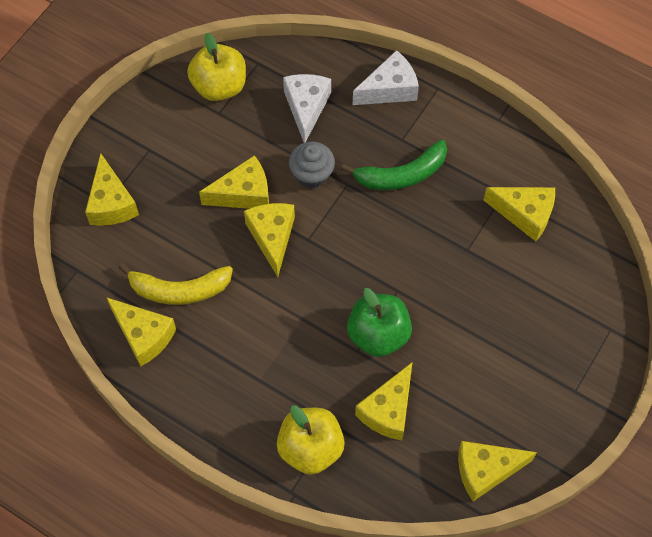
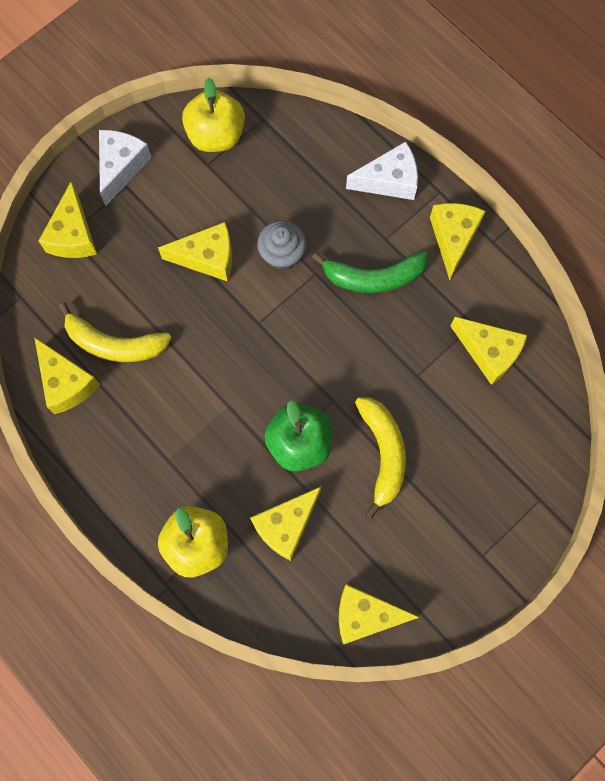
camera: 15 degrees right, 10 degrees up
yellow cheese [244,203,295,277] -> yellow cheese moved to [430,203,485,280]
white cheese [283,74,331,143] -> white cheese moved to [99,130,151,206]
none -> yellow banana [355,397,406,518]

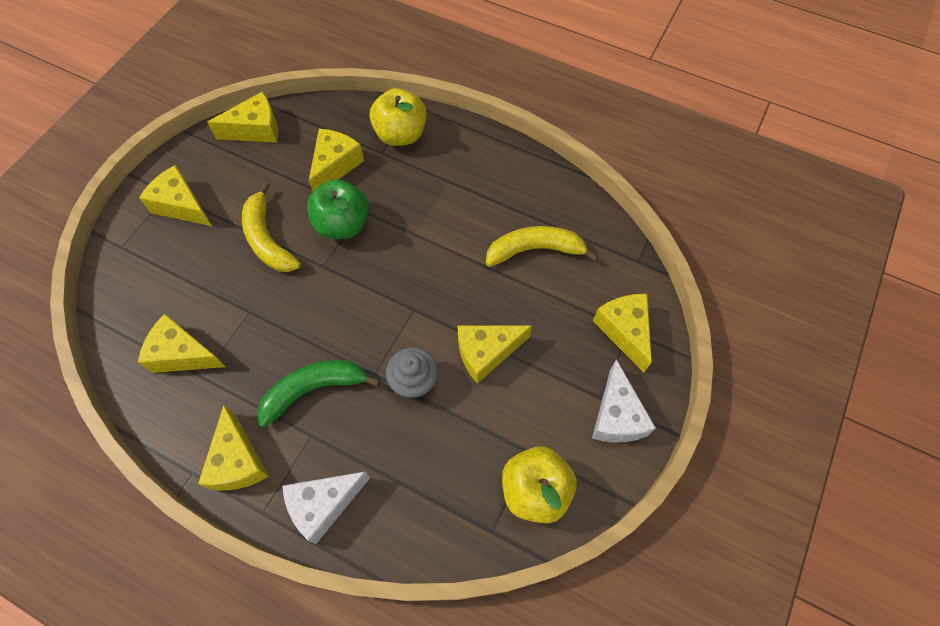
camera: 160 degrees right, 10 degrees down
yellow cheese [34,337,100,414] -> yellow cheese moved to [139,165,212,226]

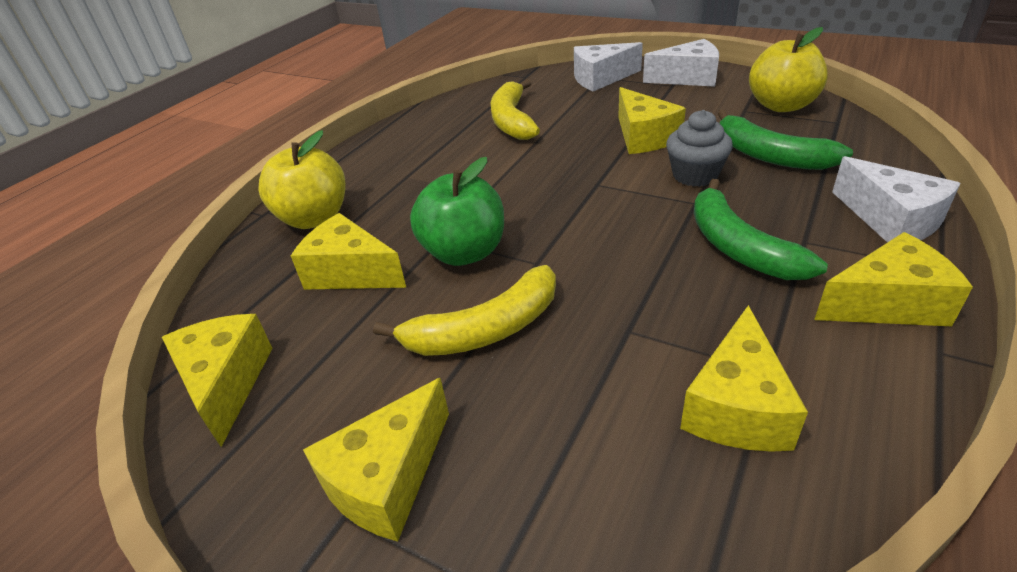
camera: 85 degrees left, 25 degrees down
yellow cheese [593,294,652,372] -> white cheese [574,42,643,92]
none -> green banana [718,110,853,170]

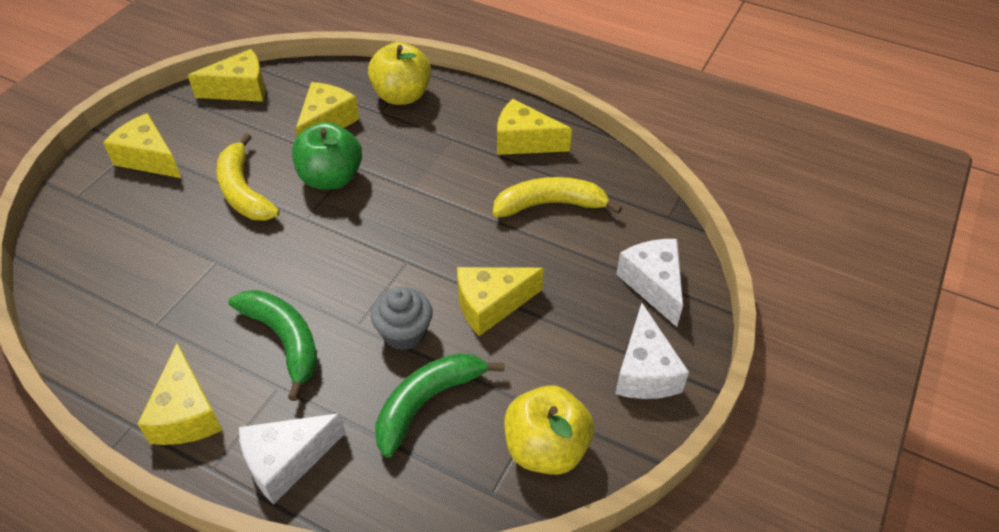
camera: 85 degrees right, 10 degrees up
yellow cheese [680,305,808,452] -> yellow cheese moved to [497,99,572,155]
green banana [694,179,828,280] -> green banana turned 75 degrees clockwise [228,290,318,401]

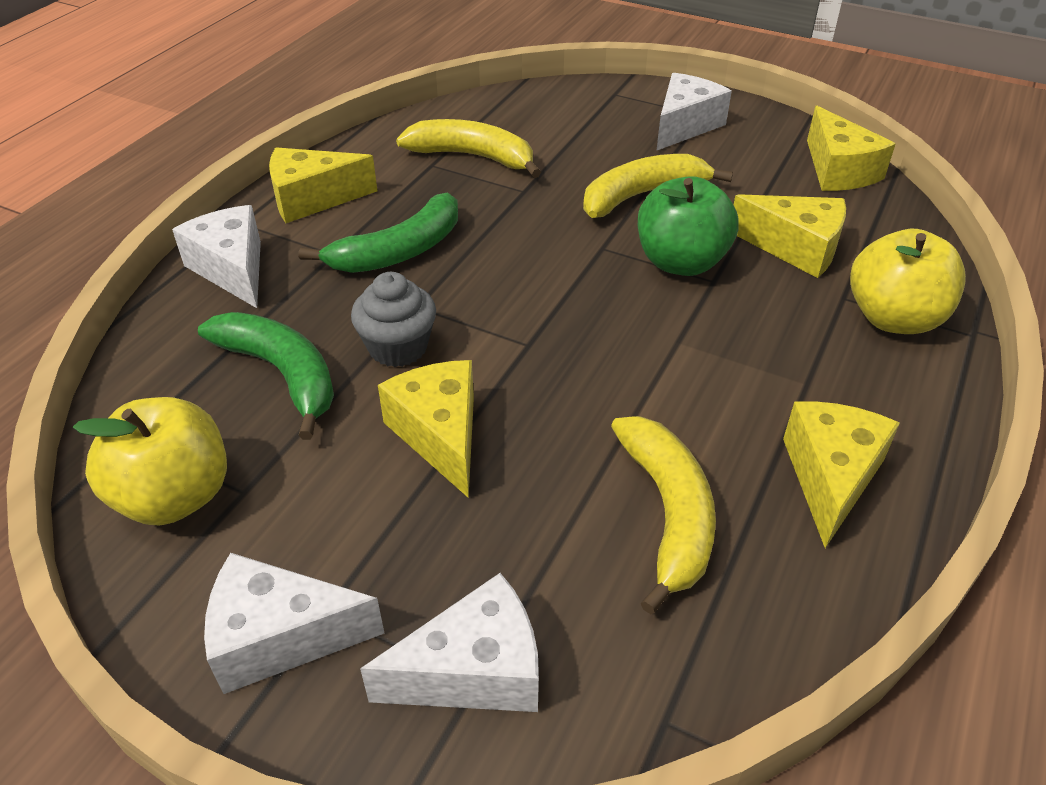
camera: 90 degrees right, 5 degrees down
yellow cheese [103,113,181,178] -> white cheese [656,73,732,151]
none -> yellow banana [396,119,541,178]

